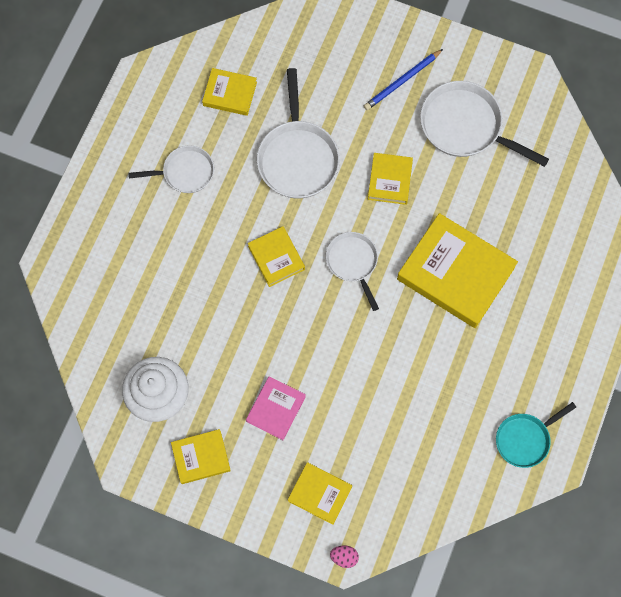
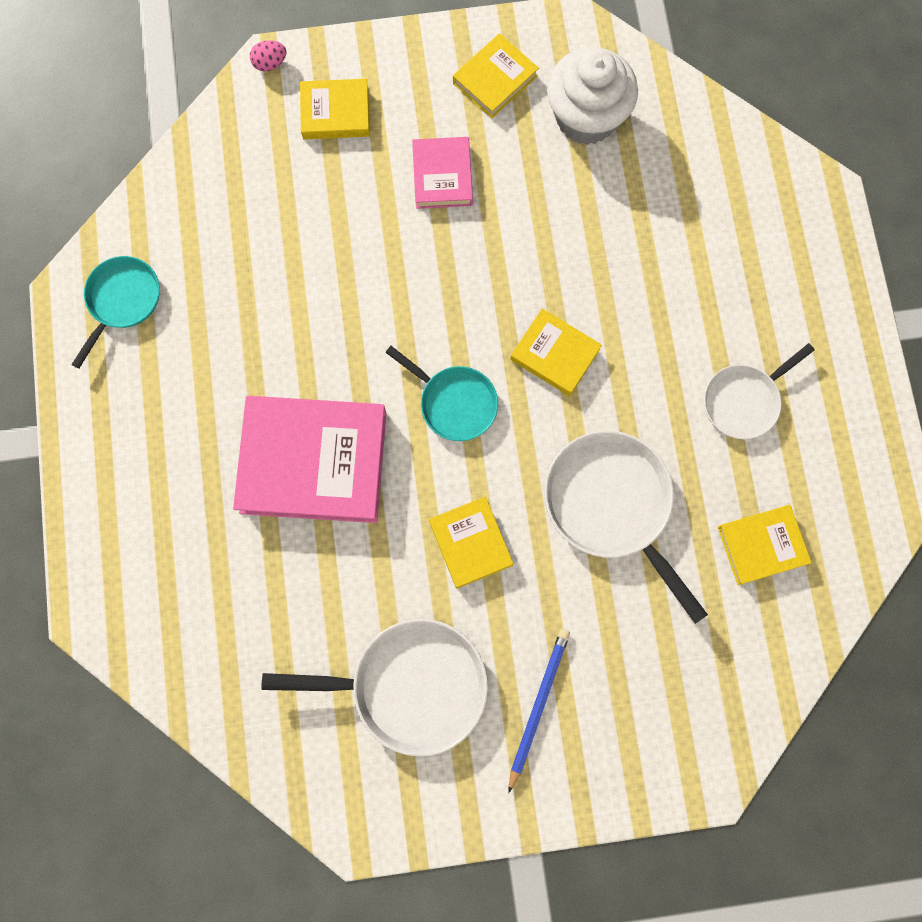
camera: 150 degrees right, 5 degrees up
white pan [326,232,379,311] -> turquoise pan [385,346,498,441]
yellow book [397,213,518,328] -> pink book [233,396,386,523]

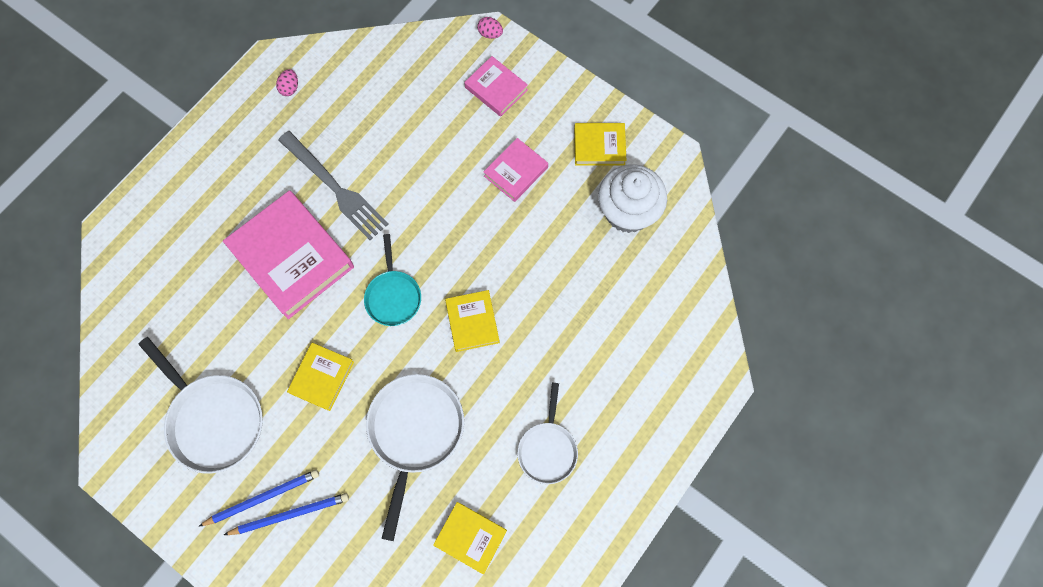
camera: 45 degrees right, 5 degrees down
turquoise pan [71,256,160,369] -> pink egg [276,69,298,96]
yellow book [300,79,370,139] -> pink book [464,56,528,117]
white pan [704,343,815,439] -> white pan turned 90 degrees counterclockwise [517,383,578,484]
none -> blue pencil [224,493,349,535]
none -> grey fork [278,131,389,240]

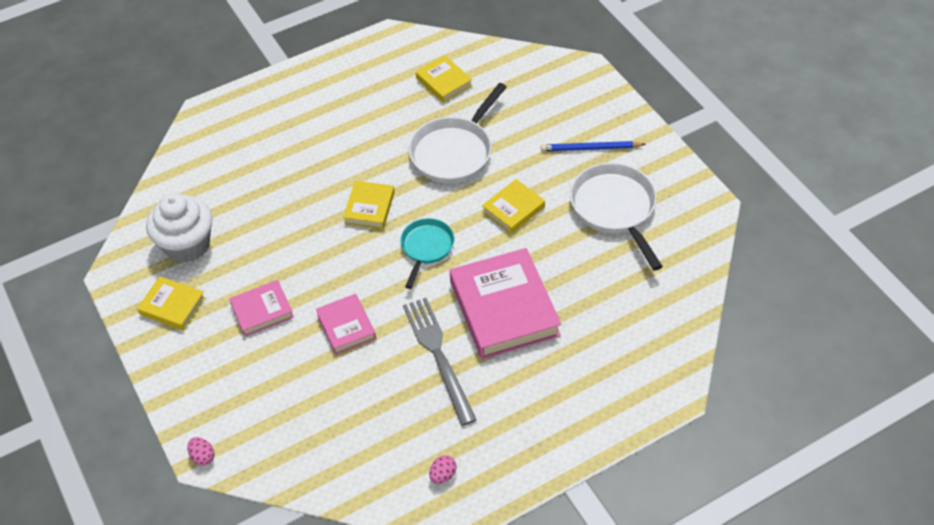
camera: 155 degrees left, 20 degrees down
blue pencil [224,493,349,535] -> none
pink book [464,56,528,117] -> pink book moved to [316,294,376,355]
white pan [517,383,578,484] -> none

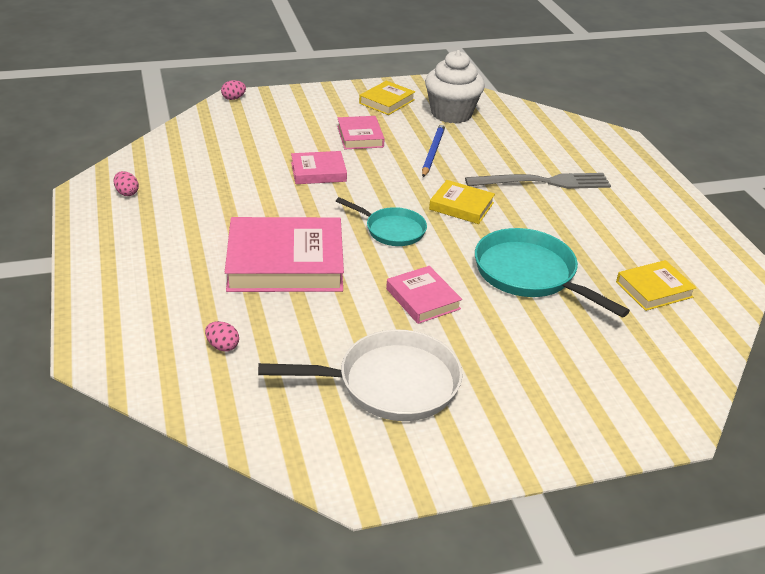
camera: 100 degrees right, 15 degrees down
grey fork [403,298,476,426] -> grey fork moved to [465,173,611,189]
white pan [409,83,507,183] -> turquoise pan [475,228,630,318]
yellow book [482,179,545,234] -> pink book [386,266,462,324]
blue pencil [541,141,646,151] -> blue pencil moved to [422,123,445,177]
none -> pink egg [205,321,239,351]

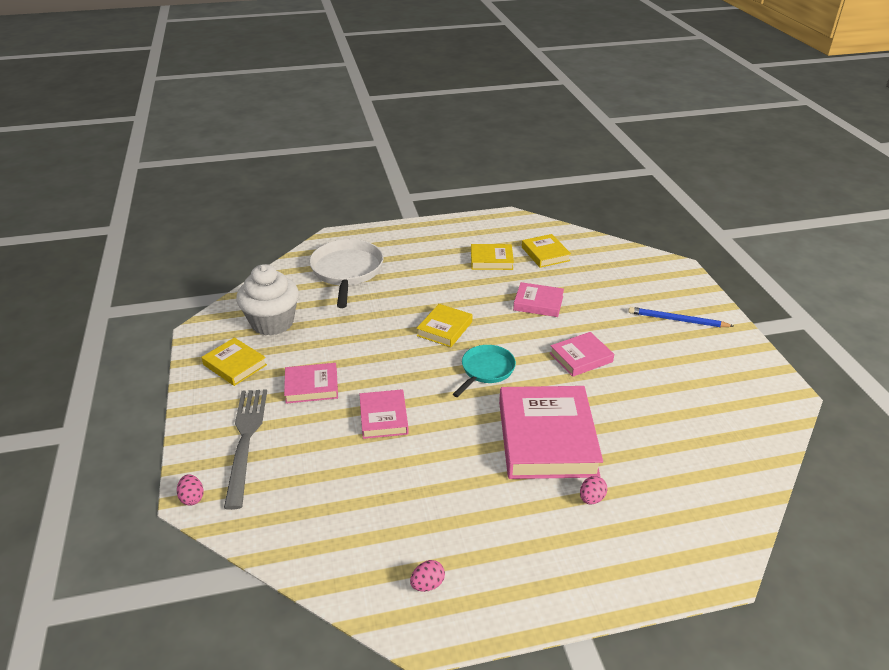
camera: 85 degrees left, 0 degrees up
pink egg [205,321,239,351] -> pink egg moved to [580,476,607,505]
white pan [258,329,462,421] -> white pan moved to [309,239,384,308]
blue pencil [422,123,445,177] -> blue pencil moved to [628,307,734,327]
grey fork [465,173,611,189] -> grey fork moved to [224,389,267,510]
turquoise pan [475,228,630,318] -> pink book [513,282,564,317]
none -> yellow book [471,244,514,270]

